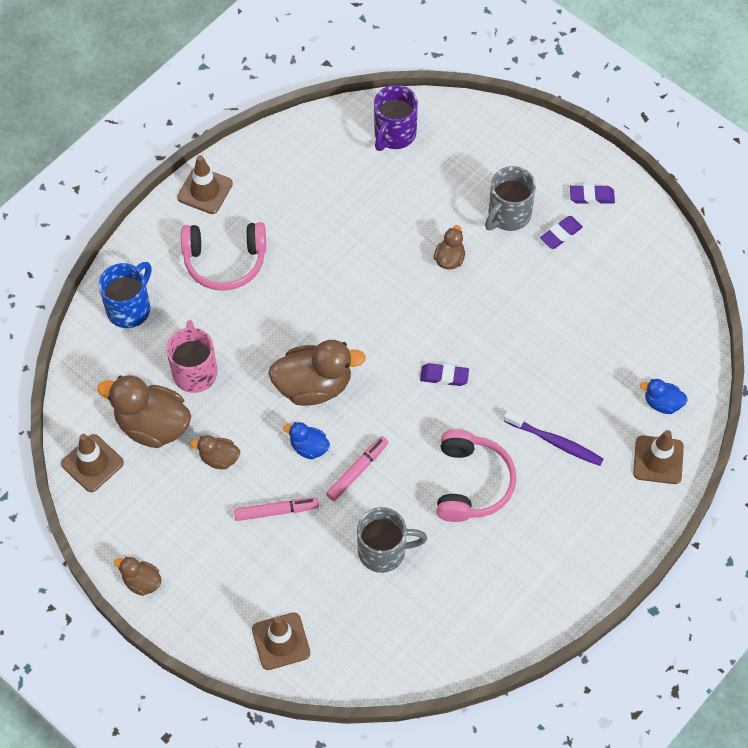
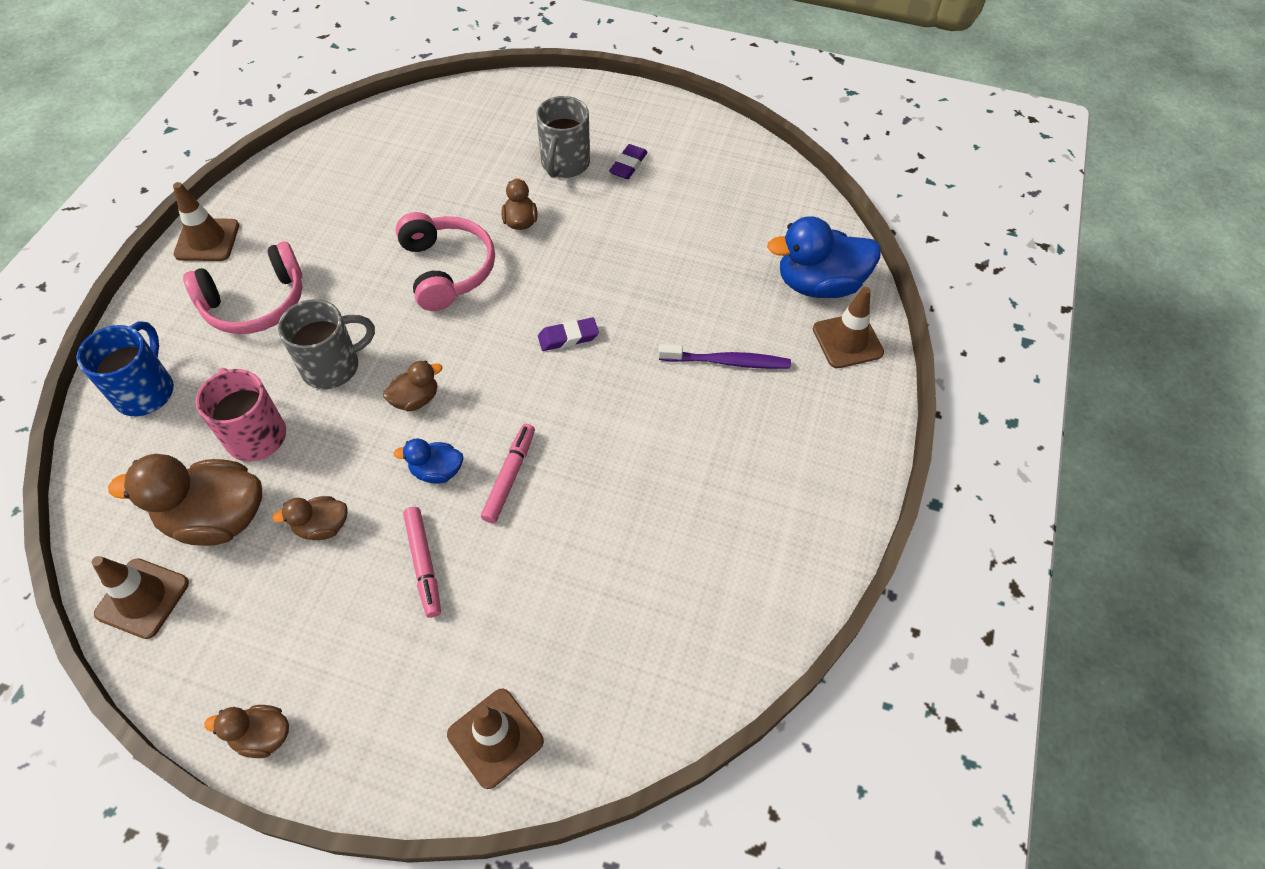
camera: 25 degrees left, 5 degrees down
pink marker [234,497,319,521] -> pink marker turned 105 degrees clockwise [403,507,441,618]
brown duck [268,340,366,406] -> brown duck [383,360,443,412], size x0.51
grey mug [357,507,427,573] -> grey mug moved to [278,299,375,389]
purple mug [374,85,418,151] -> none
pink headphones [437,429,517,522] -> pink headphones moved to [396,212,495,311]
purple eraser [570,185,615,204] -> none
blue duck [640,379,688,414] -> blue duck [767,216,881,298], size x1.96

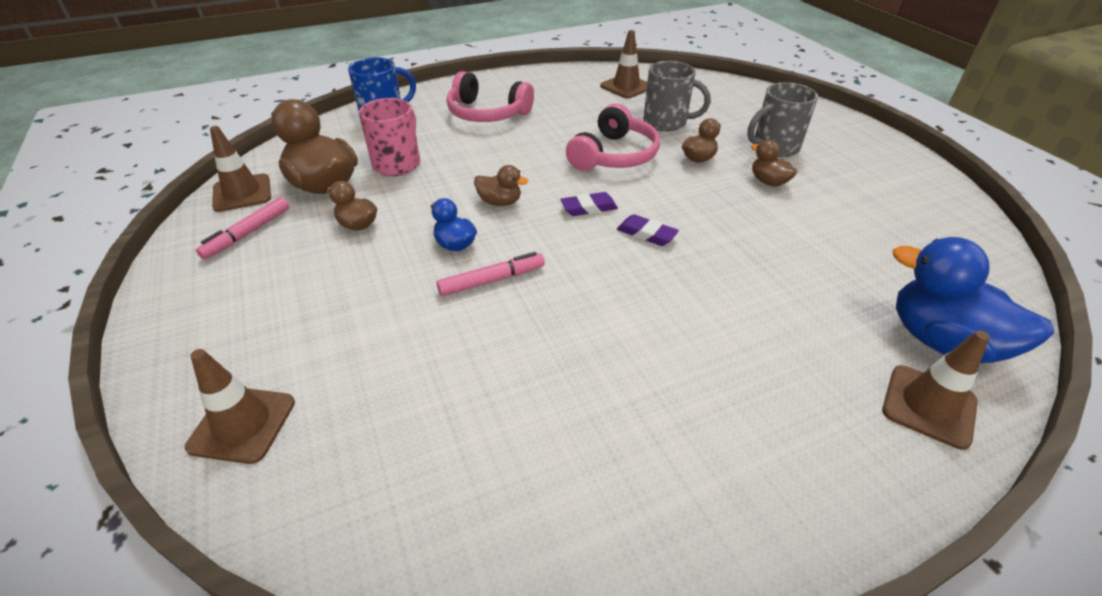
camera: 50 degrees right, 15 degrees down
brown traffic cone [173,182,239,261] -> brown traffic cone moved to [600,30,647,99]
brown duck [204,705,289,758] -> brown duck moved to [751,140,797,187]
grey mug [278,299,375,389] -> grey mug moved to [644,61,711,131]
pink marker [403,507,441,618] -> pink marker moved to [196,197,289,259]
purple eraser [609,144,648,179] -> purple eraser moved to [560,192,618,216]
purple toothbrush [658,344,791,369] -> none

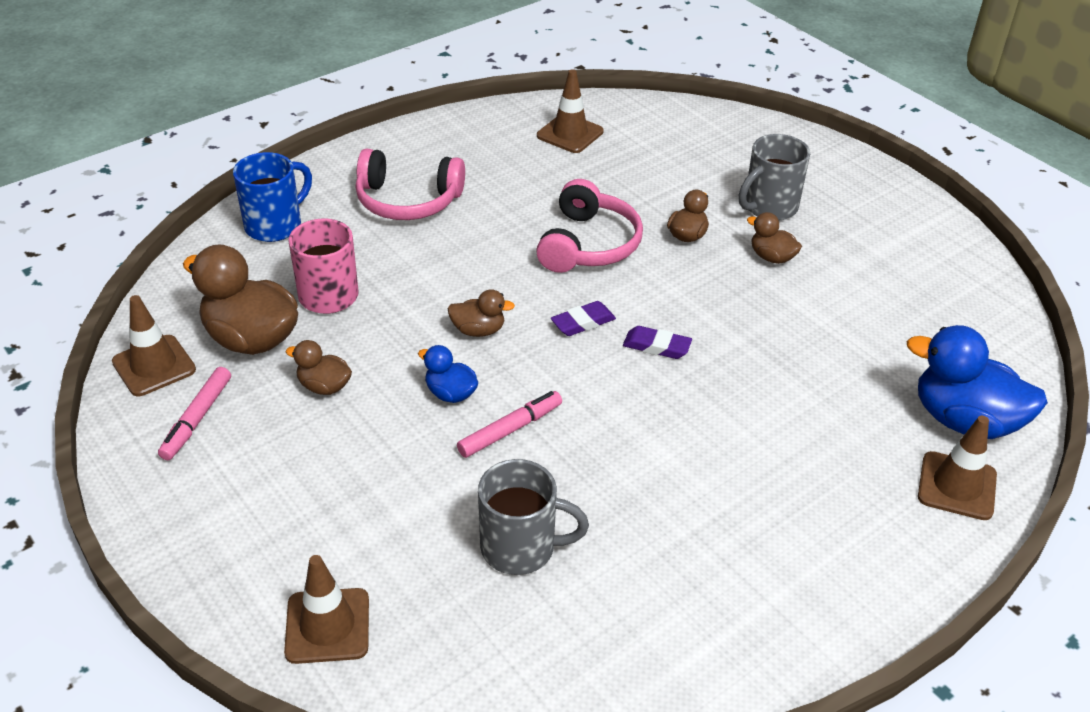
camera: 15 degrees left, 0 degrees up
grey mug [644,61,711,131] -> grey mug moved to [478,459,589,575]

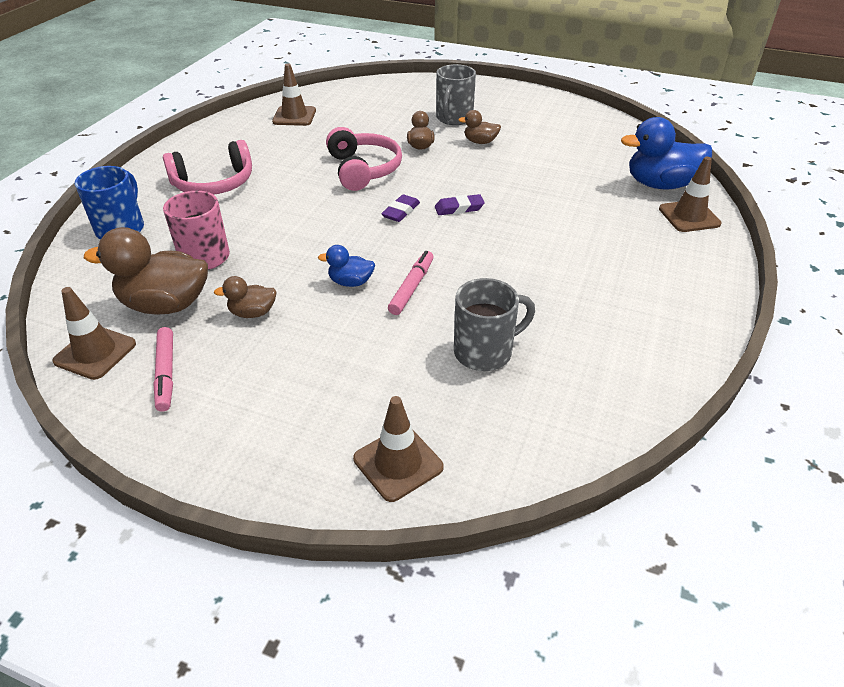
camera: 30 degrees left, 0 degrees up
brown duck [447,289,515,337] -> none

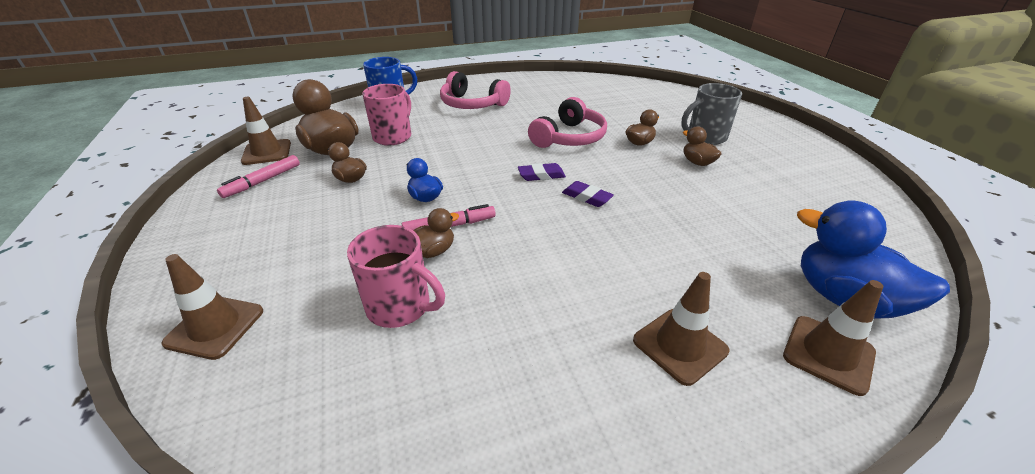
camera: 50 degrees right, 5 degrees down
brown traffic cone [272,64,316,126] -> brown traffic cone moved to [633,272,729,386]
grey mug [454,278,535,371] -> pink mug [347,225,445,328]
none -> brown duck [414,208,459,258]

